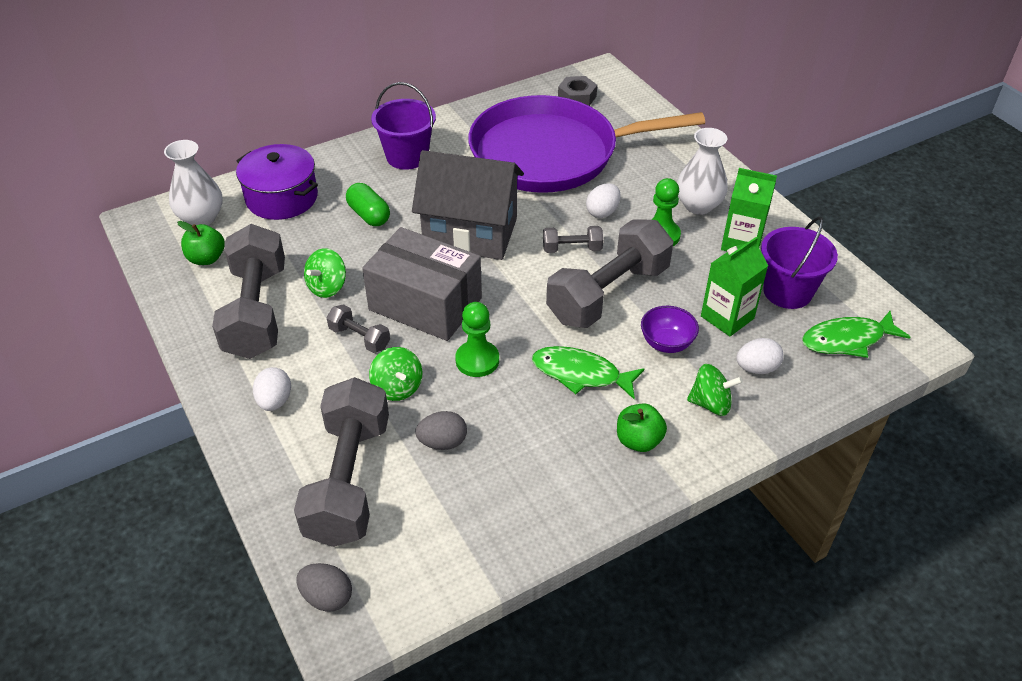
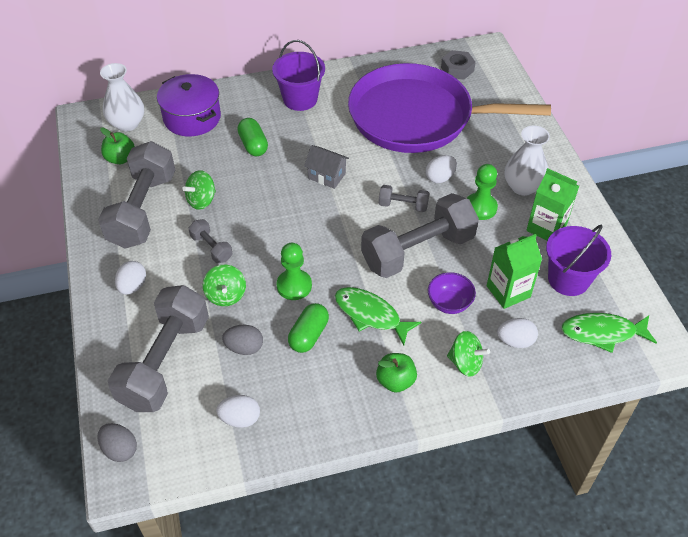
camera: 15 degrees right, 5 degrees up
grey box [362,227,482,341] -> none
grey house [412,150,524,260] -> grey house [304,145,349,189], size x0.46
none -> white egg [216,395,260,428]
none -> green capsule [288,303,329,353]

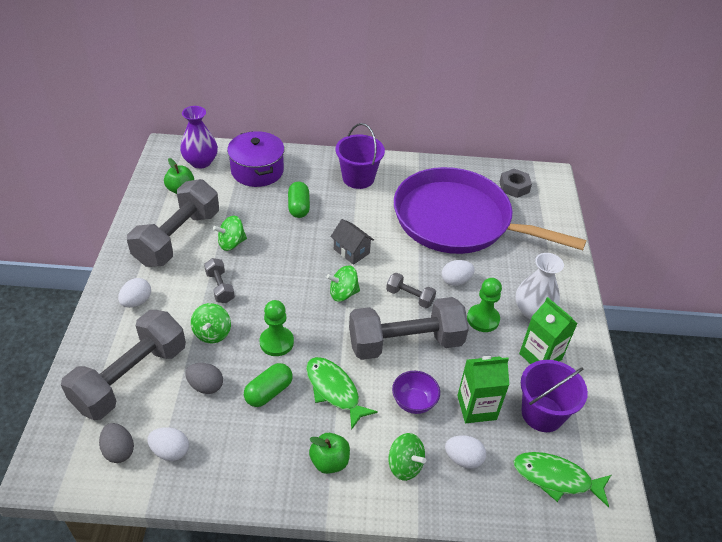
camera: 15 degrees right, 5 degrees down
grey egg [97,423,137,462] -> grey egg moved to [99,423,134,463]
white vase [100,63,144,131] -> purple vase [180,106,218,169]
none -> green spinning top [326,265,360,302]

